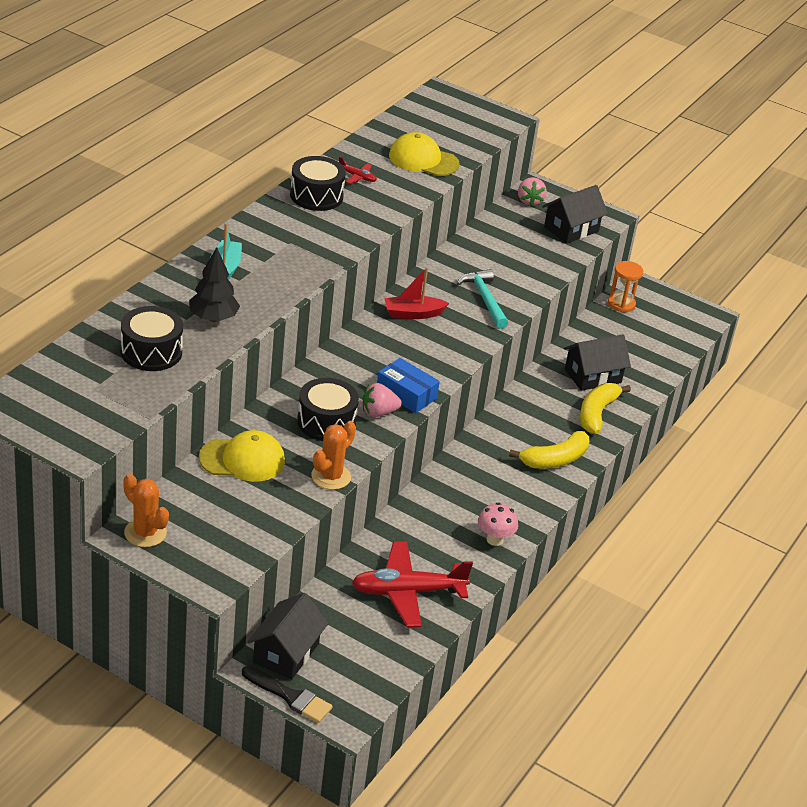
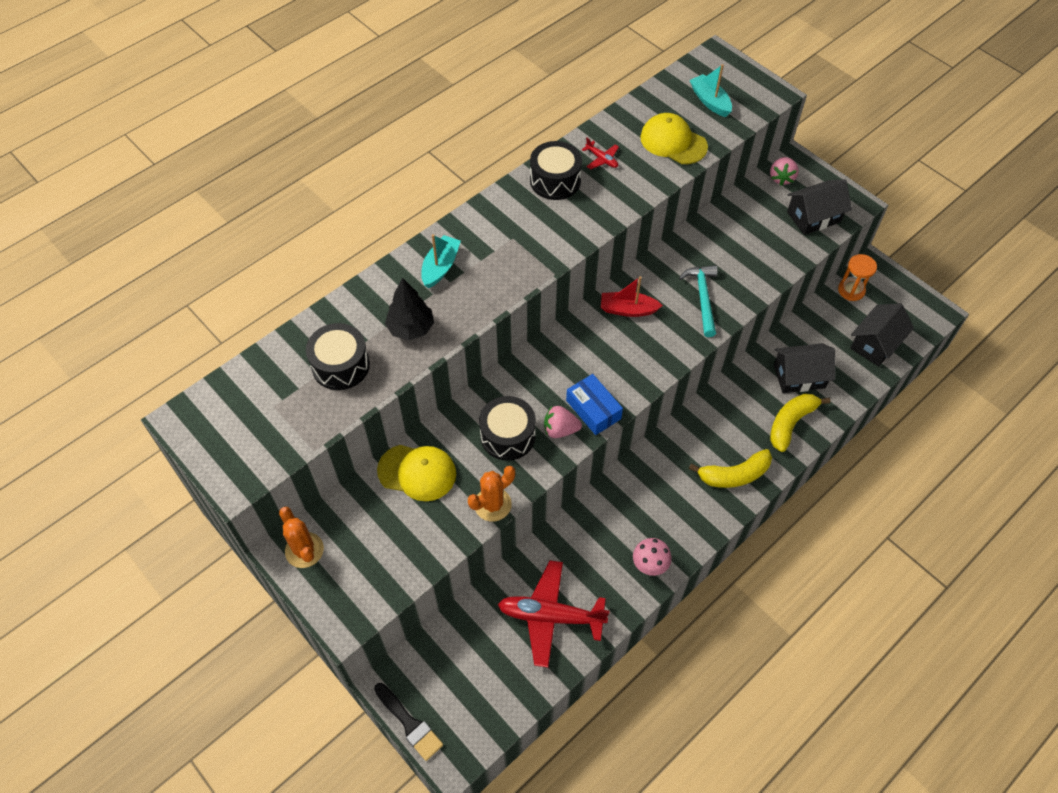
camera: 20 degrees right, 20 degrees up
black house [247,593,328,680] -> black house moved to [850,303,914,367]
none -> turquoise boat [690,64,732,117]

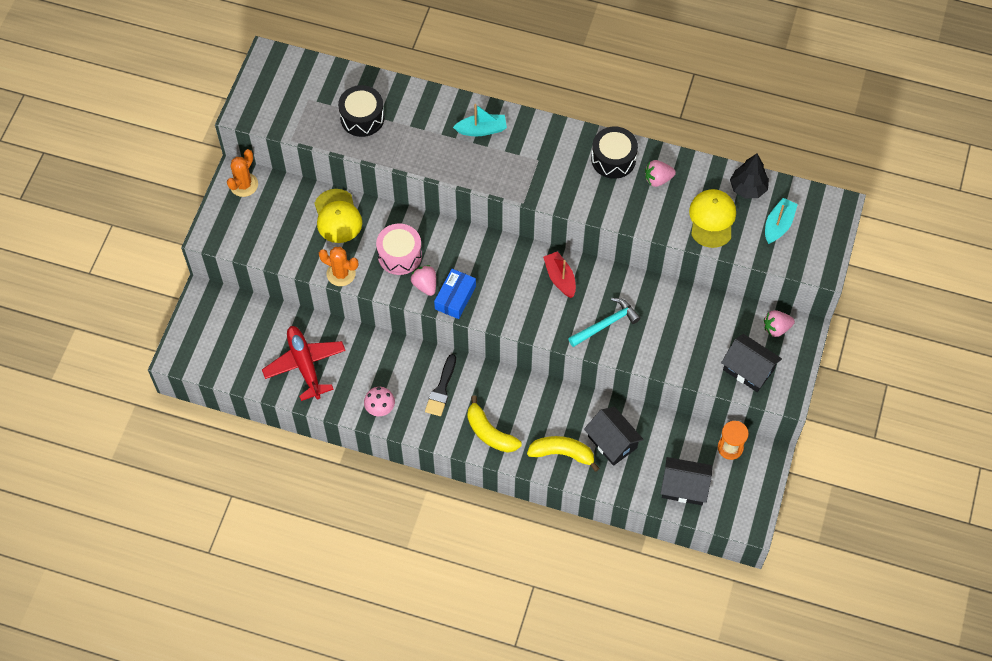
camera: 60 degrees right, 5 degrees up
black brush [374,683,443,761] -> black brush moved to [425,354,456,416]
black tree [385,278,434,340] -> black tree moved to [730,154,769,199]
black drum [479,396,536,461] -> pink drum [376,224,422,275]
red plane [582,138,619,169] -> pink strawberry [645,160,676,187]

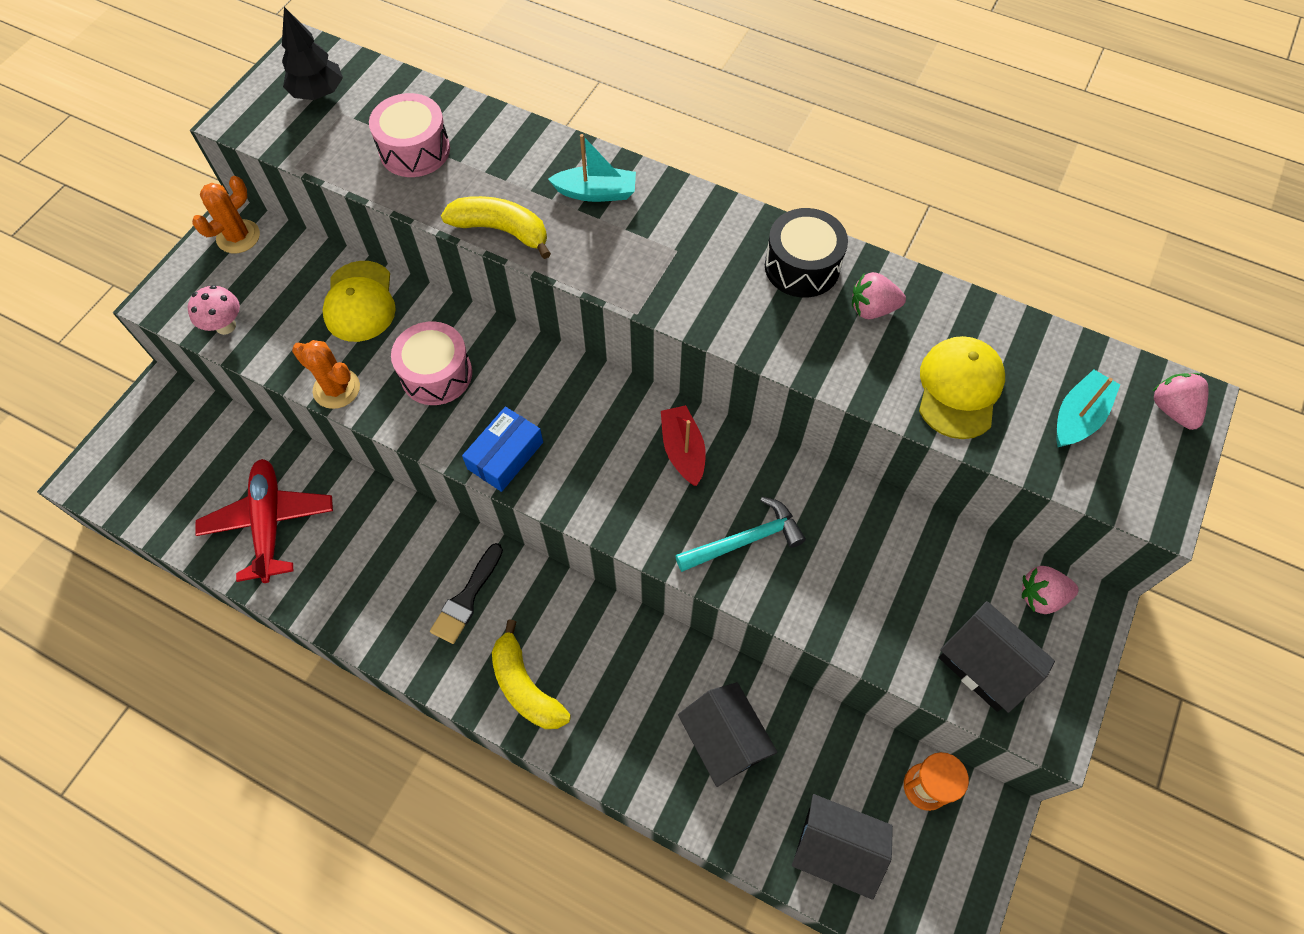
camera: 10 degrees right, 0 degrees up
black drum [338,85,385,137] -> pink drum [369,93,450,177]
pink mushroom [364,387,395,416] -> pink mushroom moved to [187,285,240,335]
pink strawberry [411,265,436,296] -> pink strawberry moved to [1153,373,1209,430]
yellow banana [527,436,600,472] -> yellow banana moved to [441,196,551,259]
black tree [730,154,769,199] -> black tree moved to [282,7,343,100]

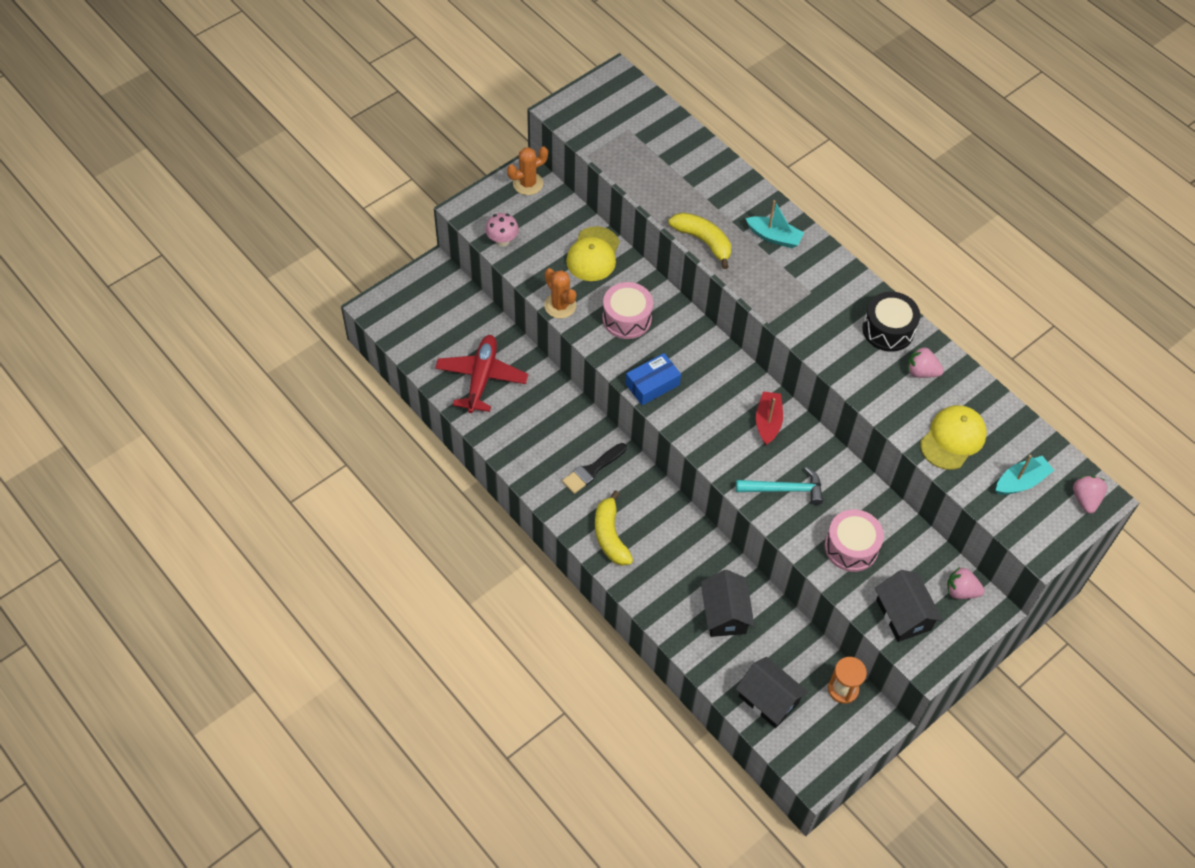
camera: 20 degrees right, 5 degrees down
black tree [282,7,343,100] -> none
pink drum [369,93,450,177] -> pink drum moved to [825,509,884,572]

